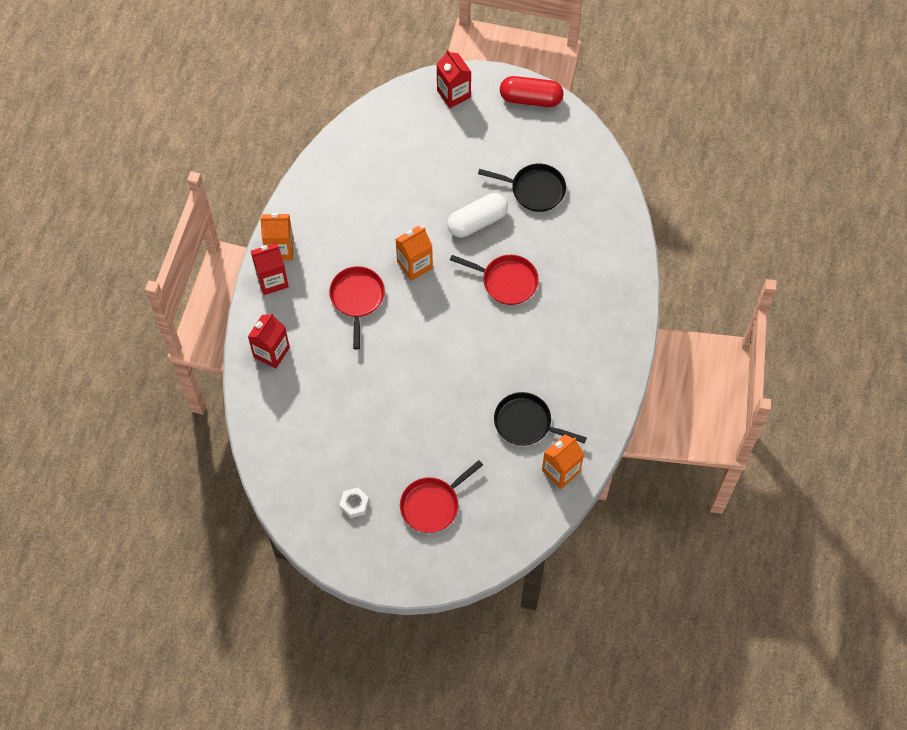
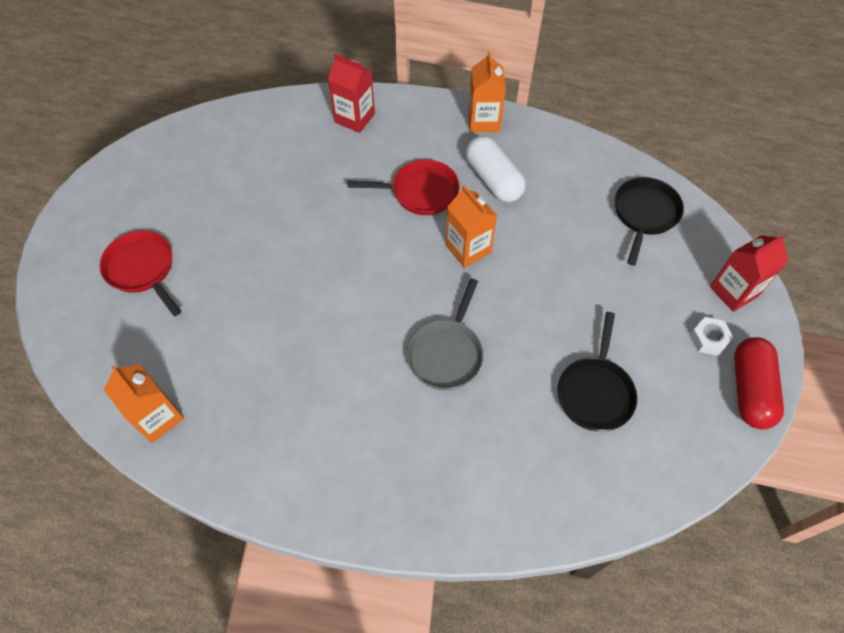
camera: 90 degrees right, 5 degrees down
red carton [251,243,289,295] -> none
white nut [339,487,369,518] -> white nut moved to [690,317,734,356]
white capsule [447,193,508,238] -> white capsule moved to [466,136,526,202]
red pan [450,255,539,305] -> grey pan [407,278,484,390]
black pan [494,392,587,446] -> black pan moved to [615,177,684,266]

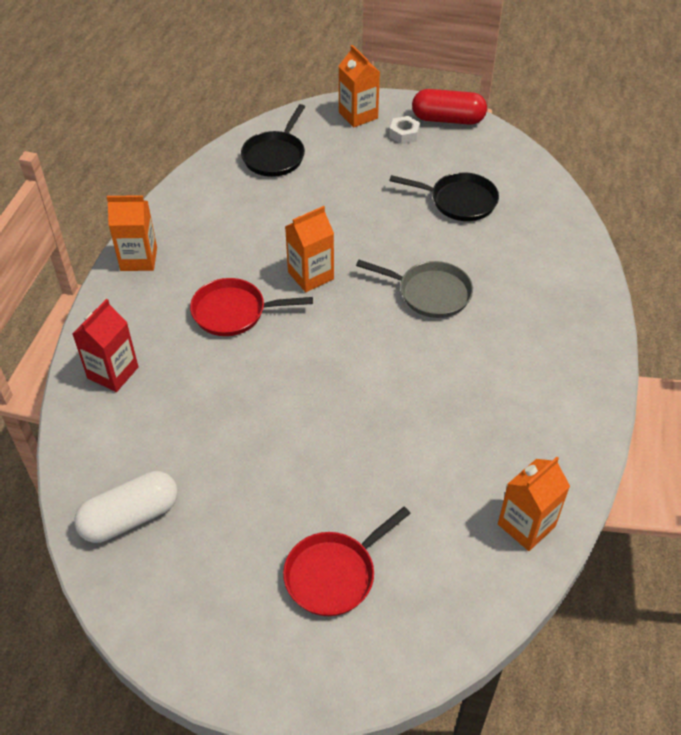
camera: 90 degrees left, 10 degrees down
red pan [347,160,460,215] -> red pan turned 90 degrees counterclockwise [190,278,313,336]
white capsule [466,136,526,202] -> white capsule moved to [74,471,178,543]
black pan [615,177,684,266] -> black pan turned 90 degrees counterclockwise [241,104,305,177]
red carton [710,234,788,312] -> orange carton [339,45,380,127]

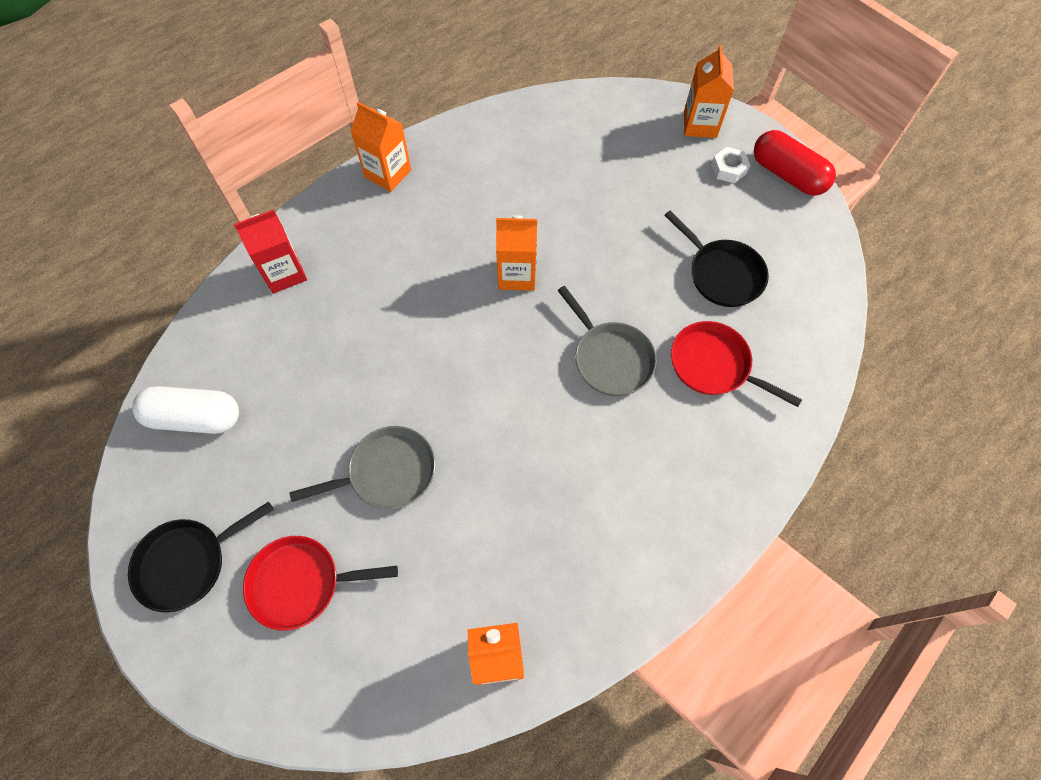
camera: 35 degrees right, 15 degrees up
red pan [190,278,313,336] -> red pan moved to [671,321,802,407]
black pan [241,104,305,177] -> black pan moved to [128,501,273,612]
none -> grey pan [290,426,436,509]

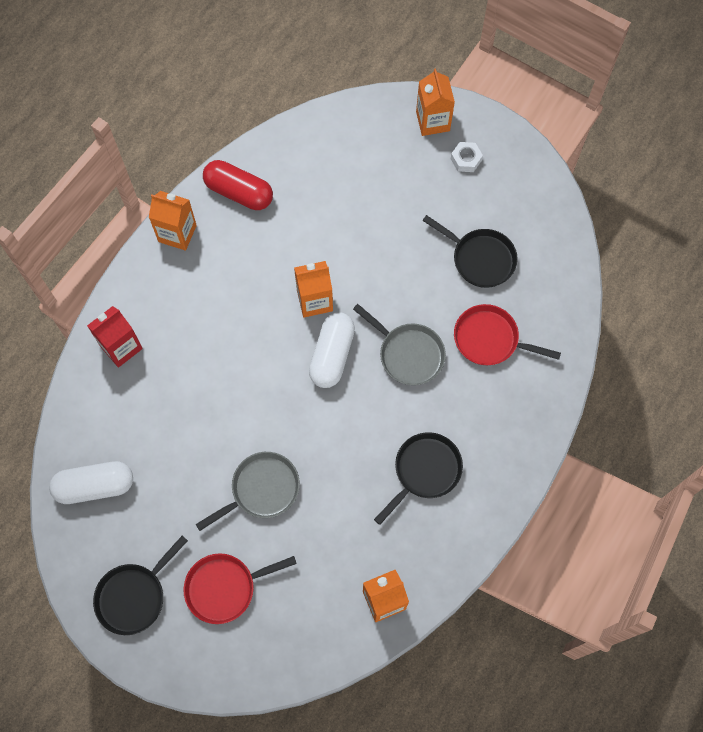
camera: 15 degrees left, 5 degrees up
red capsule [754,130,836,196] -> red capsule moved to [203,160,273,210]
none -> white capsule [309,312,355,388]
none -> black pan [374,432,463,525]

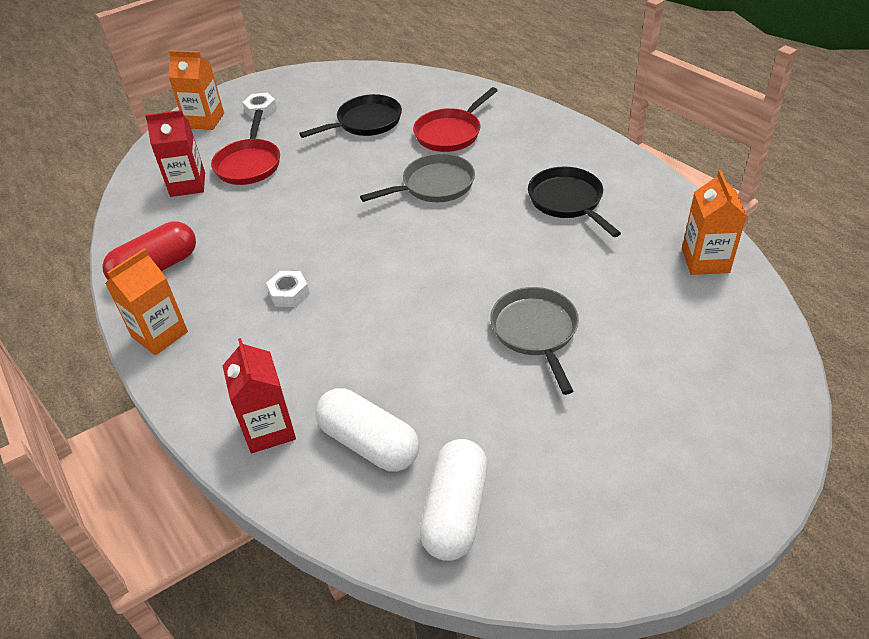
camera: 65 degrees left, 25 degrees down
black pan [93,536,188,635] -> none
red pan [183,553,297,624] -> red pan moved to [211,109,280,185]
orange carton [294,261,333,317] -> none
white capsule [309,312,355,388] -> white capsule moved to [315,388,419,472]
none -> red carton [145,110,205,197]
none -> white nut [266,271,310,307]

